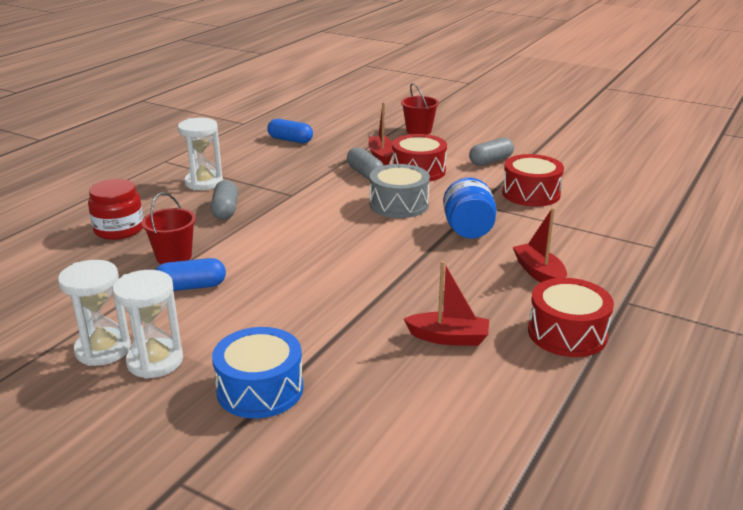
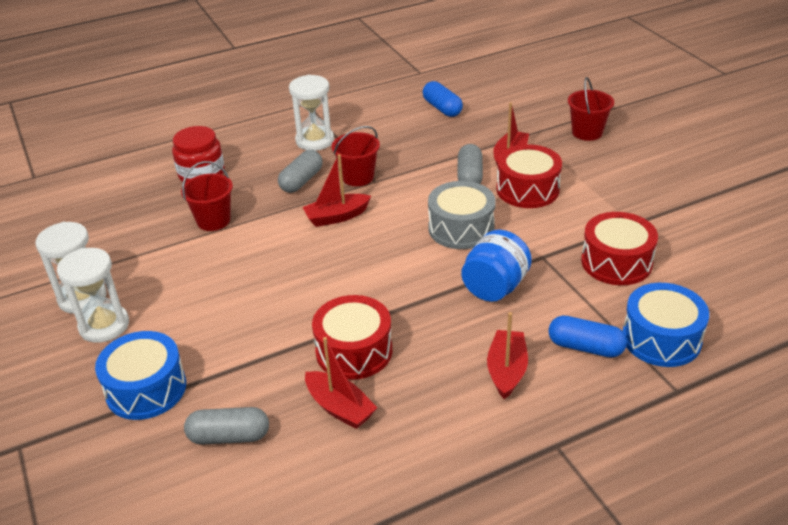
camera: 35 degrees right, 10 degrees up
blue capsule [155,258,226,291] -> blue capsule moved to [548,316,627,358]
grey capsule [469,137,514,166] -> grey capsule moved to [184,407,269,445]
red drum [528,278,614,357] -> red drum moved to [312,295,392,380]
none -> red boat [302,154,371,227]
none -> red bucket [332,126,380,186]
none -> blue drum [623,283,709,367]

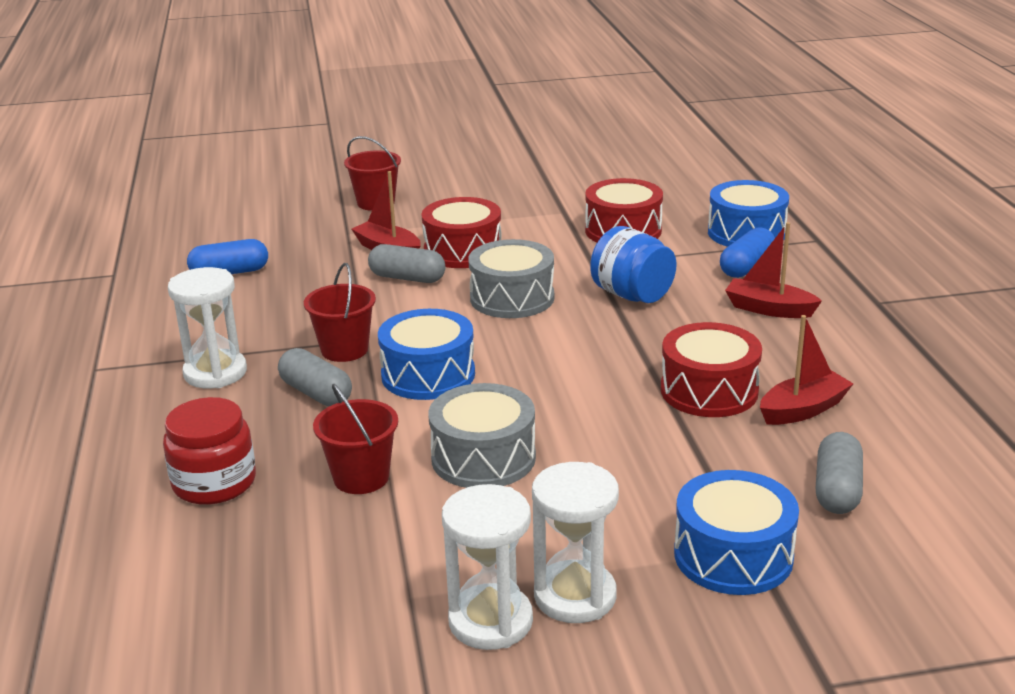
camera: 75 degrees left, 10 degrees down
red boat [302,154,371,227] -> blue drum [378,309,475,400]
none -> grey drum [428,383,536,488]

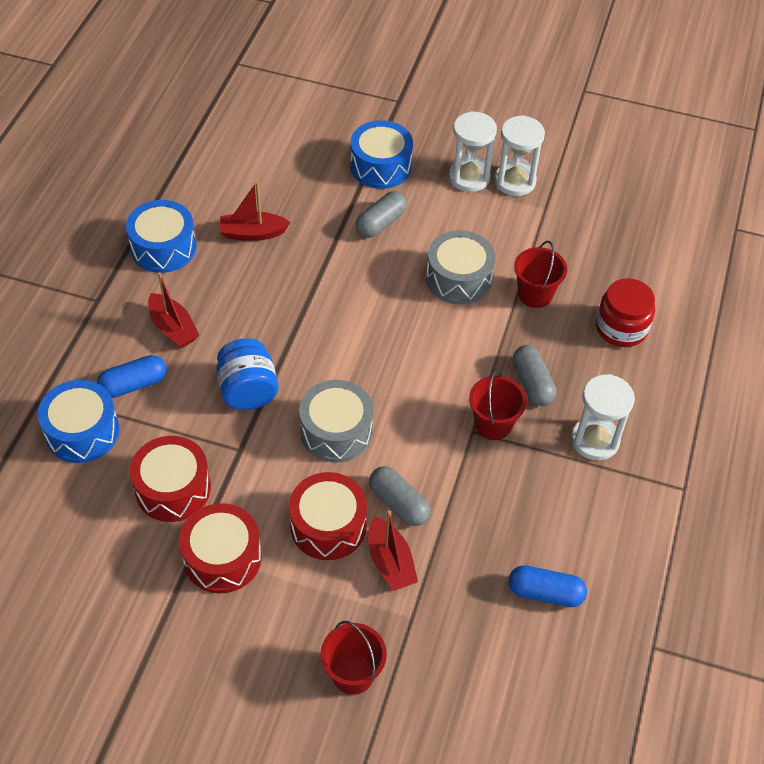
camera: 155 degrees left, 25 degrees up
blue drum [378,309,475,400] -> blue drum moved to [126,200,197,273]
red drum [661,322,762,417] -> red drum moved to [179,503,262,593]
grey capsule [816,432,863,514] -> grey capsule moved to [356,191,407,238]

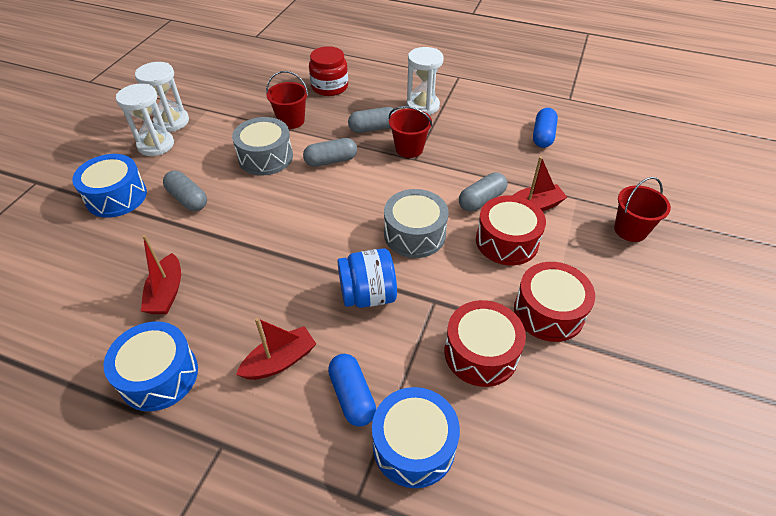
camera: 85 degrees left, 5 degrees down
none -> grey capsule [303,138,357,167]

